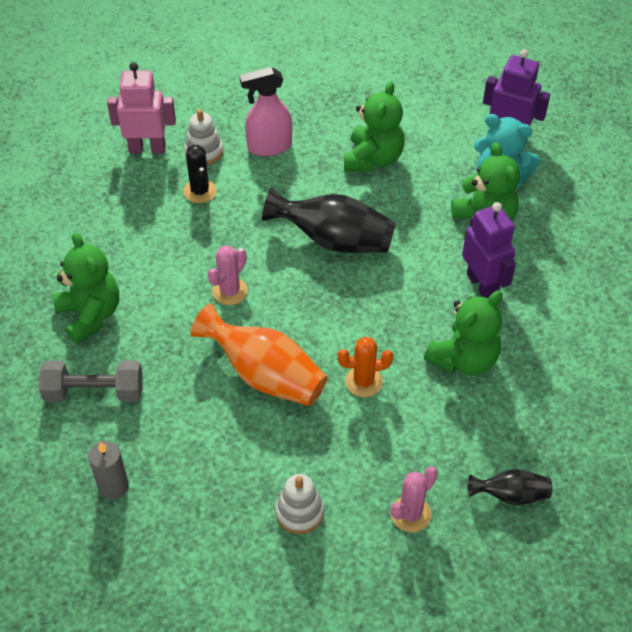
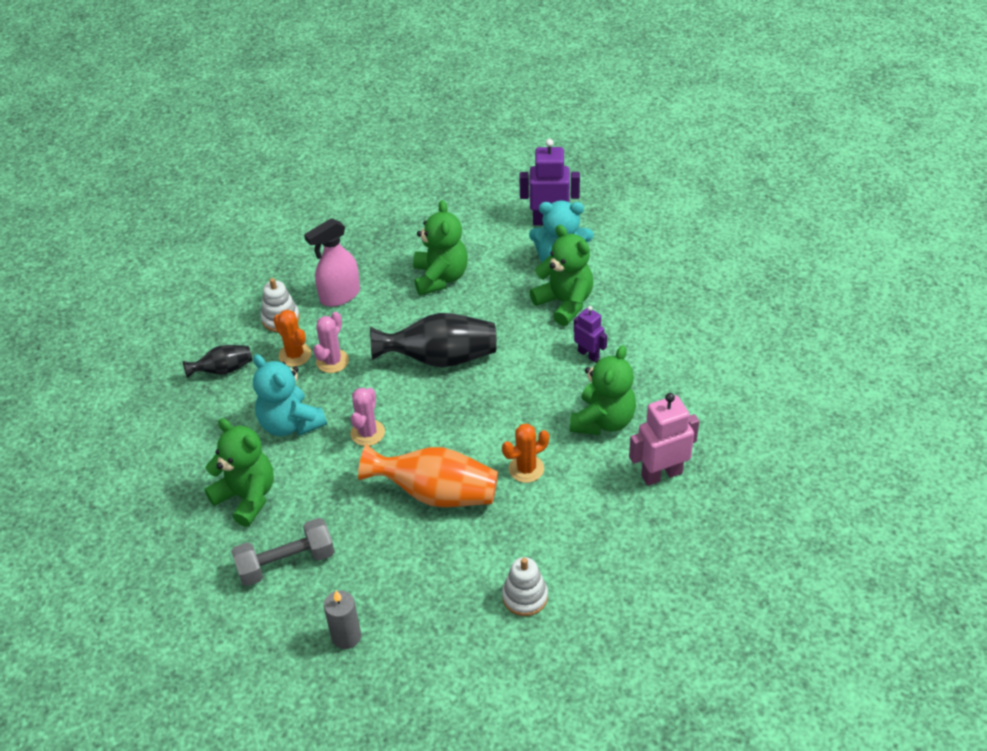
camera: 20 degrees left, 5 degrees down
pink robot [107,62,176,153] -> pink robot moved to [629,393,699,486]
black cactus [184,145,217,203] -> orange cactus [273,309,311,367]
pink cactus [391,466,438,532] -> pink cactus moved to [313,312,349,373]
purple robot [462,202,516,299] -> purple robot [574,306,607,362], size x0.60
black vase [468,469,552,505] -> black vase moved to [183,345,252,378]
none -> turquoise teddy bear [253,354,327,436]

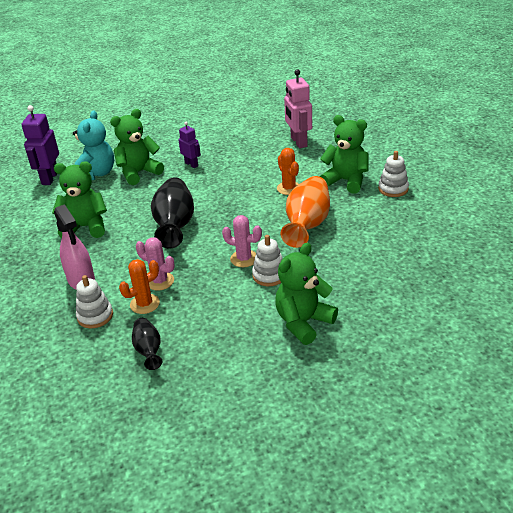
camera: 85 degrees left, 10 degrees down
grey dumbbell [231,518,335,586] -> none
turquoise teddy bear [253,354,327,436] -> none
grey candle [324,590,361,649] -> none
green teddy bear [570,345,636,435] -> green teddy bear moved to [320,115,368,194]
purple robot [574,306,607,362] -> purple robot turned 90 degrees clockwise [178,122,201,168]
none -> white stacking toy [252,235,283,286]

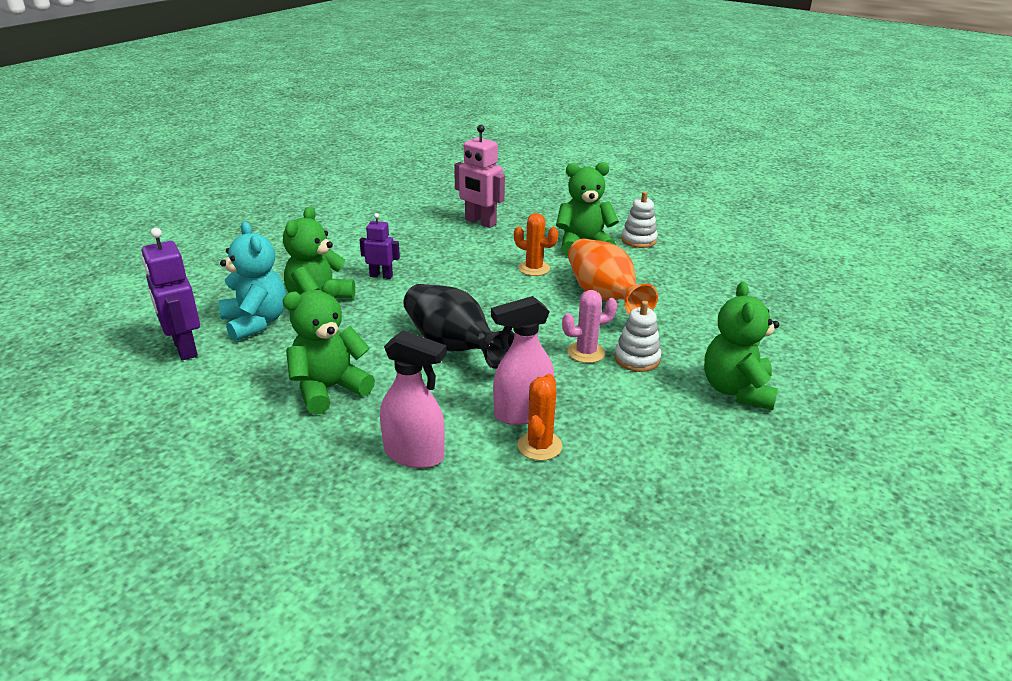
camera: 40 degrees left, 5 degrees down
white stacking toy [76,275,113,328] -> none
black vase [132,318,162,370] -> none
pink cactus [136,237,175,291] -> pink spray bottle [491,296,554,425]

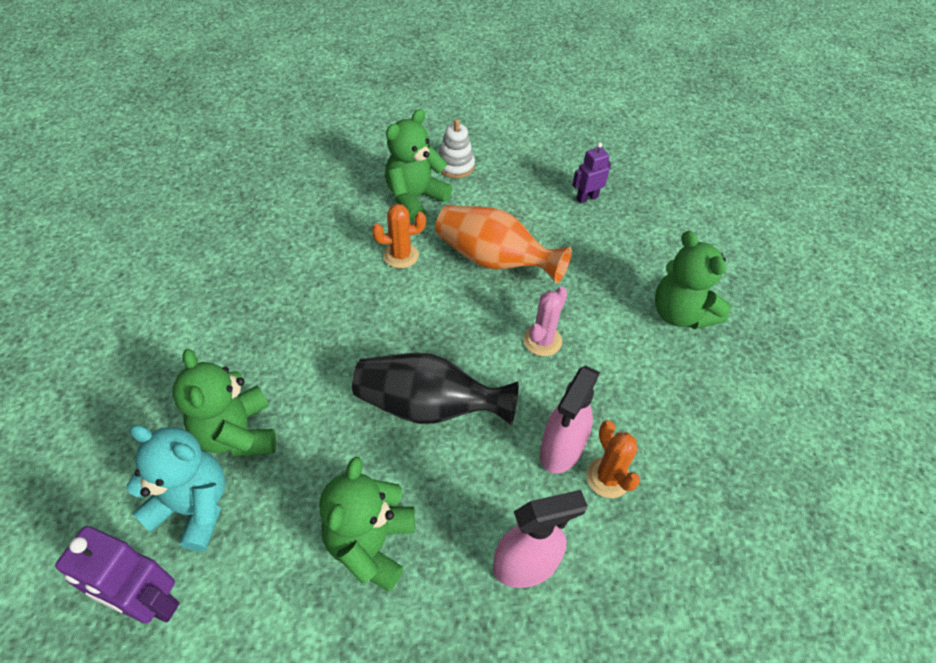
camera: 40 degrees left, 20 degrees up
purple robot [360,213,400,279] -> purple robot moved to [572,142,611,204]
pink robot [454,125,505,228] -> none
white stacking toy [614,301,661,372] -> none

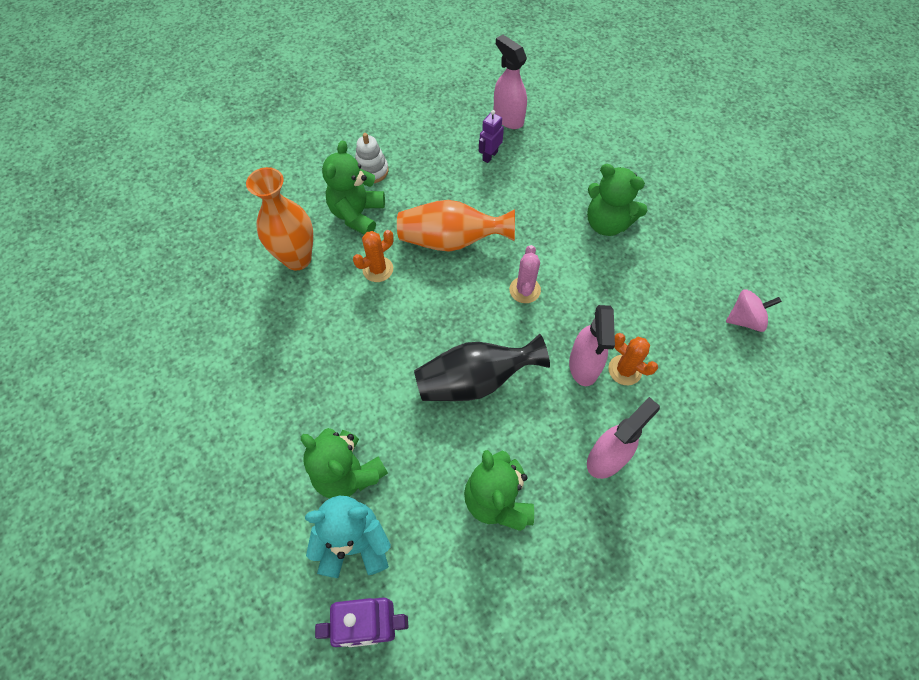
camera: 25 degrees left, 10 degrees up
none -> orange vase [246,167,313,271]
none -> pink spray bottle [494,35,527,129]
none -> pink spinning top [726,289,782,332]

